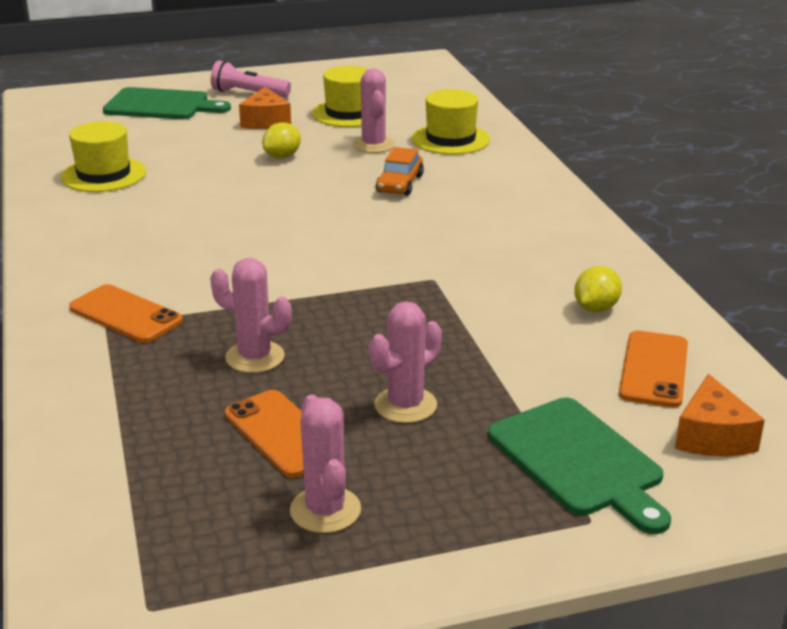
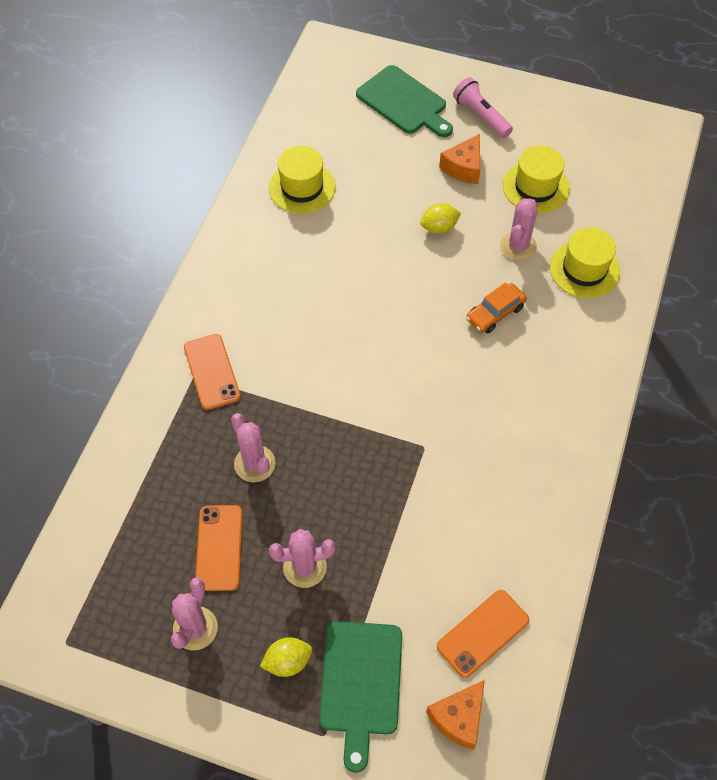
camera: 35 degrees right, 30 degrees up
yellow lemon [574,266,622,312] -> yellow lemon moved to [260,637,312,677]

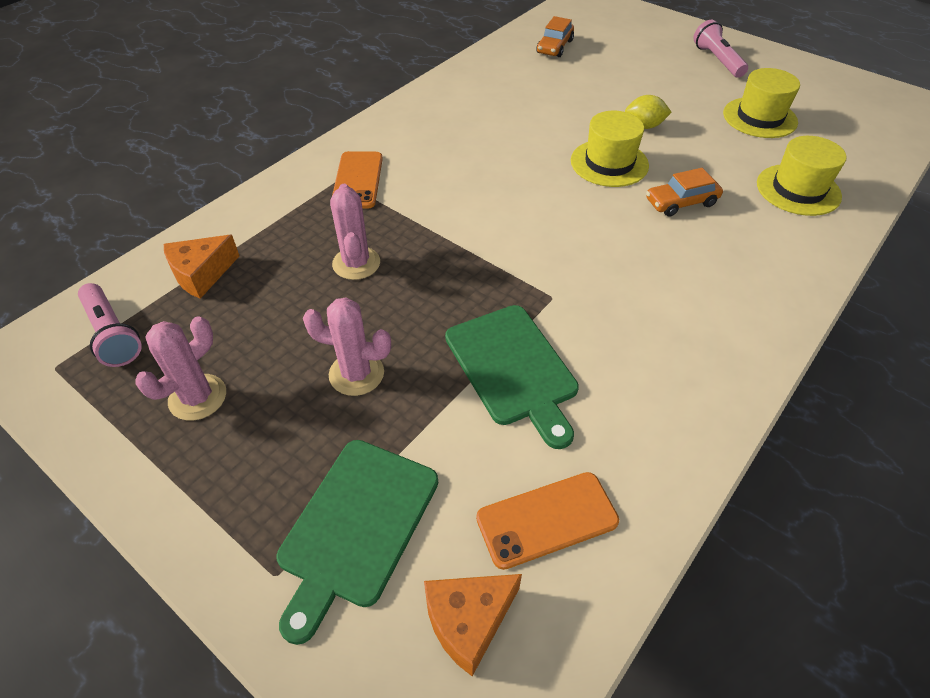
camera: 20 degrees right, 10 degrees down
orange phone [195,505,243,591] -> none
yellow lemon [260,637,312,677] -> none
yellow hat [269,146,336,214] -> yellow hat moved to [571,111,649,187]
green cutting board [356,65,453,137] -> green cutting board moved to [445,305,579,449]
orange cheese [439,134,480,184] -> orange cheese moved to [164,235,239,299]
pink cactus [500,198,537,261] -> none
none -> pink flashlight [78,283,142,367]
none -> orange car [536,16,574,57]

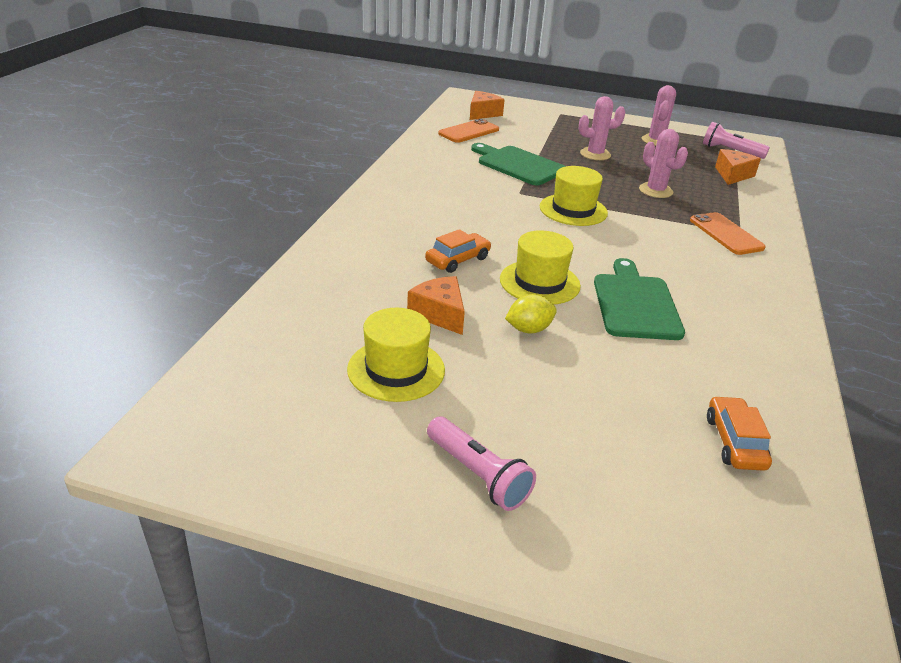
camera: 155 degrees right, 15 degrees down
green cutting board [277,440,438,645] -> green cutting board moved to [594,258,685,340]
yellow hat [757,136,847,216] -> yellow hat moved to [540,166,608,226]
none -> orange cheese [407,276,465,335]

